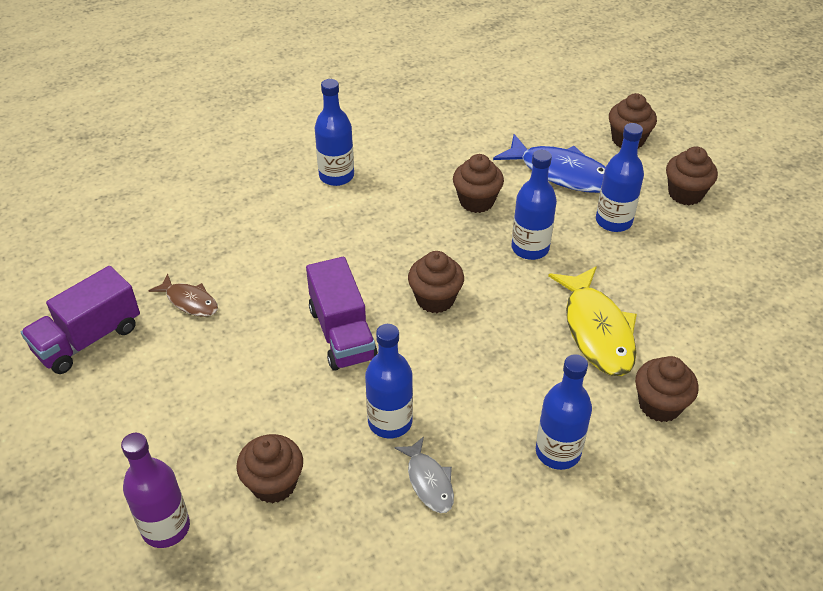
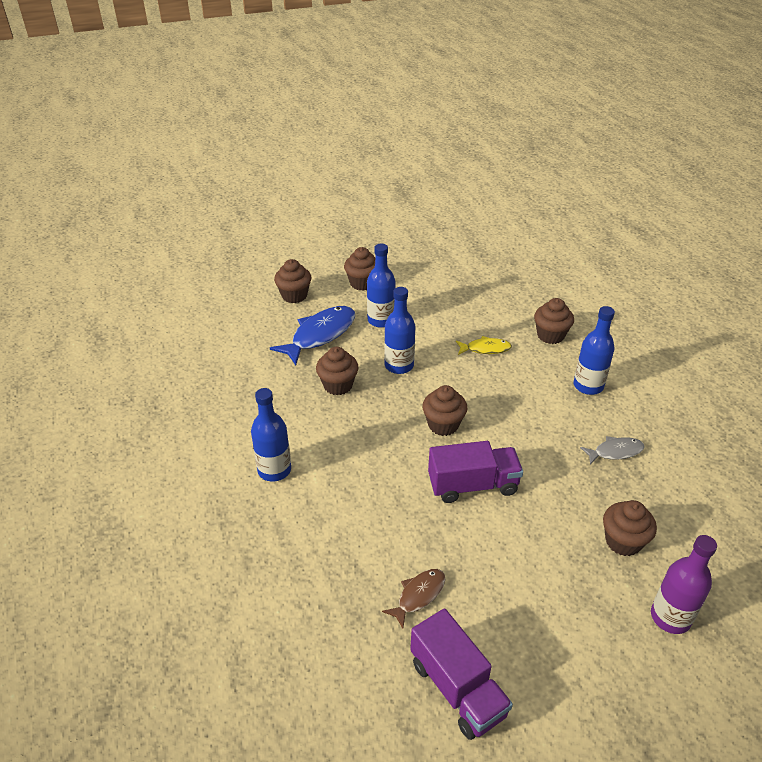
camera: 80 degrees left, 5 degrees down
blue bottle [365,324,413,439] -> none
yellow fish [548,266,637,376] -> yellow fish [456,336,512,355], size x0.55

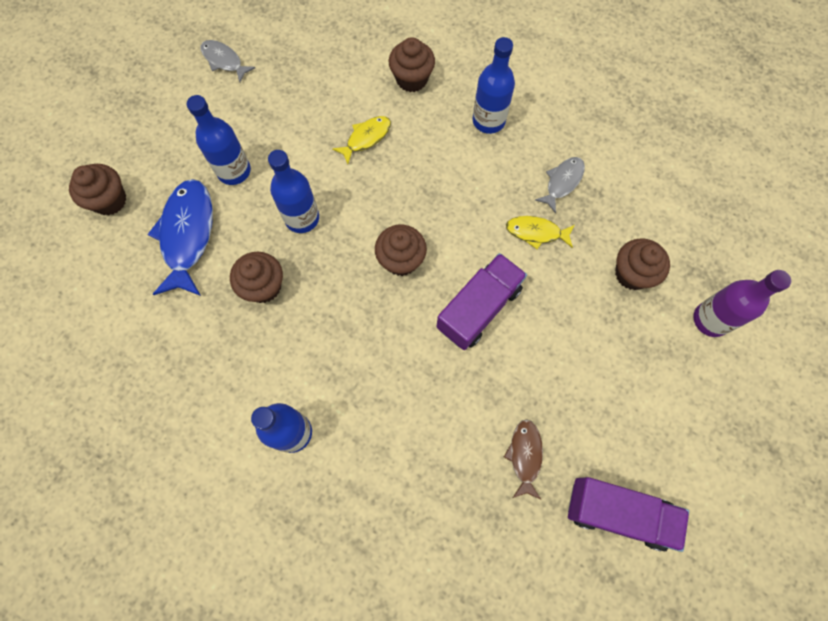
camera: 40 degrees left, 30 degrees up
brown cupcake [344,247,375,291] -> none
none -> grey fish [201,40,255,82]
none -> yellow fish [506,216,575,249]

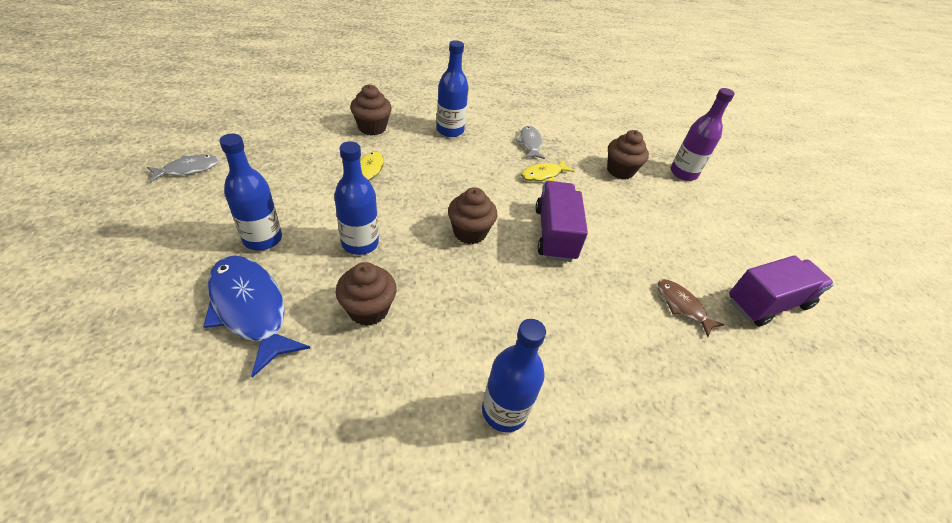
camera: 45 degrees left, 25 degrees down
brown cupcake [69,164,126,216] -> none
grey fish [201,40,255,82] -> grey fish turned 150 degrees clockwise [147,155,219,182]

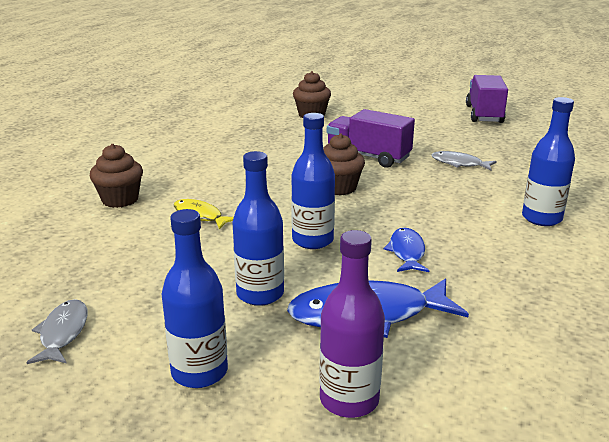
camera: 55 degrees left, 20 degrees down
brown cupcake [336,262,397,326] -> blue fish [384,228,429,272]
blue bottle [437,40,469,137] -> blue bottle moved to [162,209,228,388]
grey fish [516,126,545,159] -> grey fish moved to [432,151,497,171]
yellow fish [521,160,575,182] -> none
brown fish [658,279,725,337] -> none
purple bottle [671,88,735,181] -> purple bottle moved to [319,230,385,418]

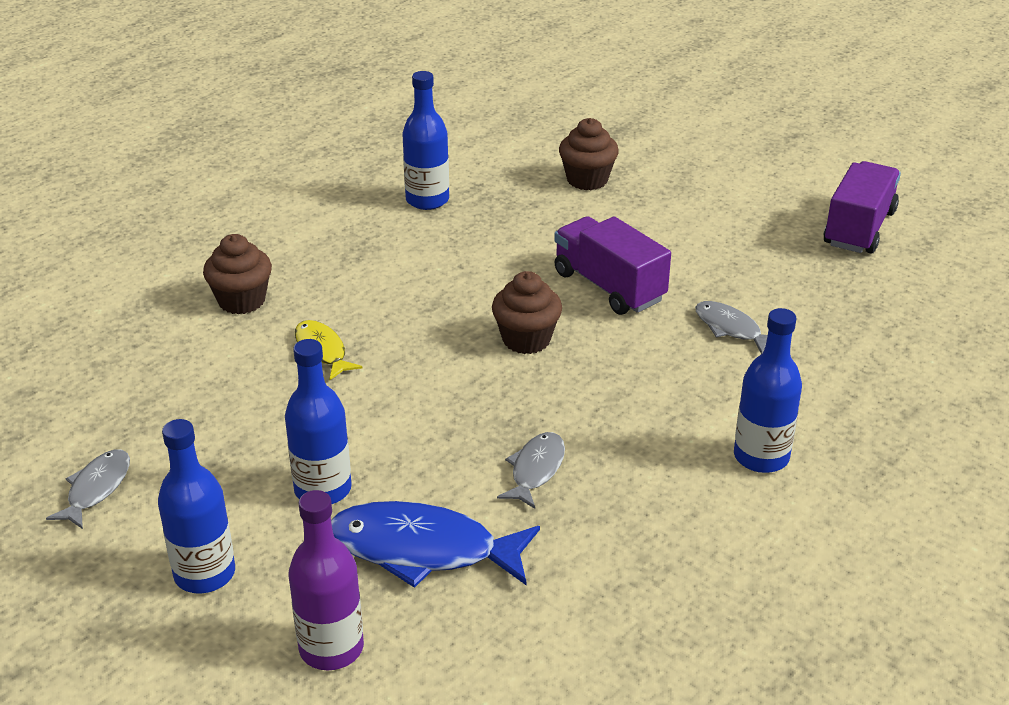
camera: 20 degrees right, 10 degrees up
blue bottle [291,113,335,249] -> blue bottle moved to [402,71,449,210]
blue fish [384,228,429,272] -> grey fish [497,432,565,509]

